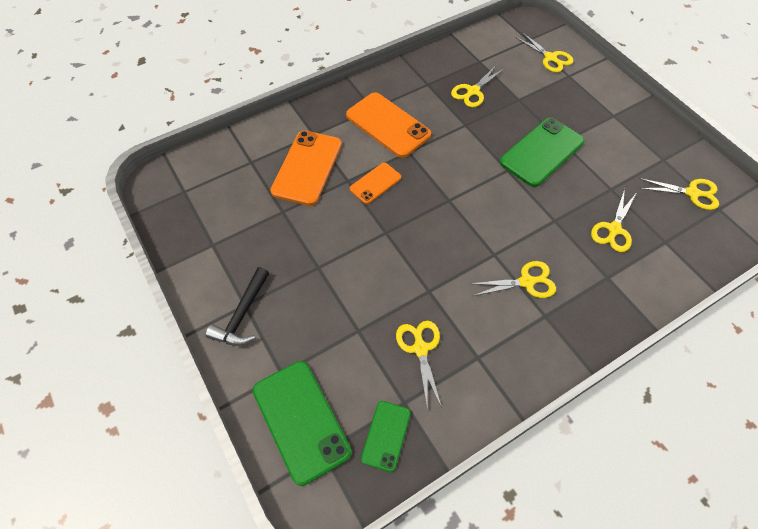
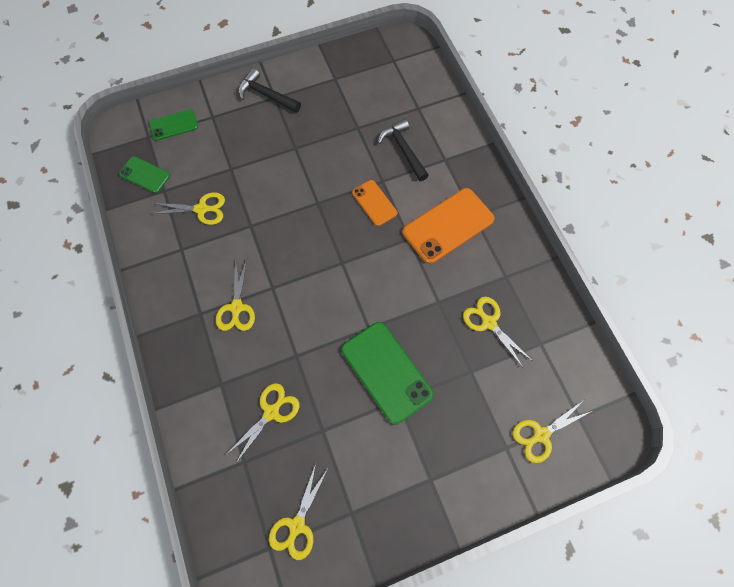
camera: 100 degrees right, 10 degrees up
green phone [253,361,352,486] -> green phone [149,109,198,141], size x0.56
orange phone [270,130,342,206] -> black hammer [378,119,429,181]
yellow scissors [591,188,636,252] -> yellow scissors turned 90 degrees clockwise [227,383,299,463]

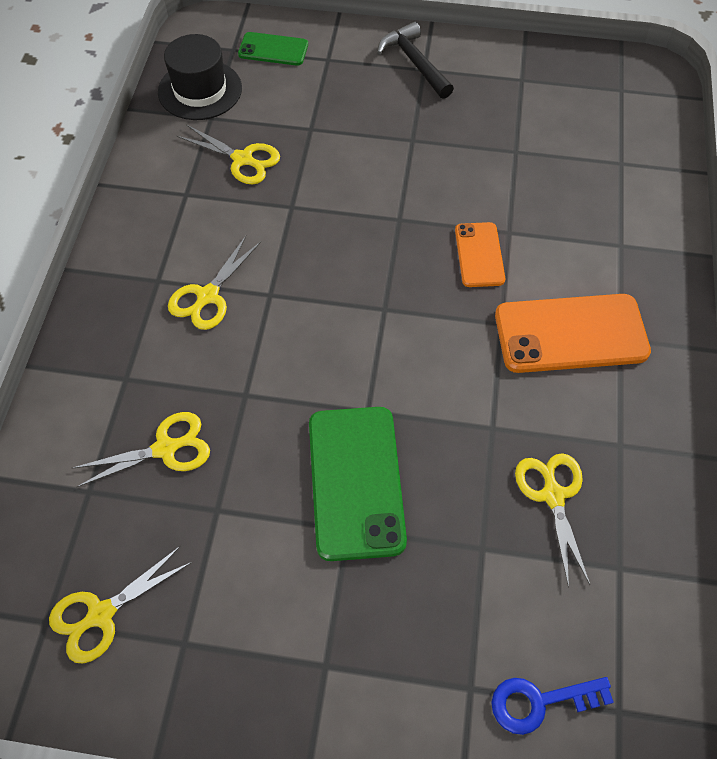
camera: 30 degrees right, 10 degrees down
green phone [119,156,170,193] -> black hat [158,34,242,120]
black hammer [378,119,429,181] -> none
yellow scissors [513,399,592,463] -> blue key [491,677,614,735]

